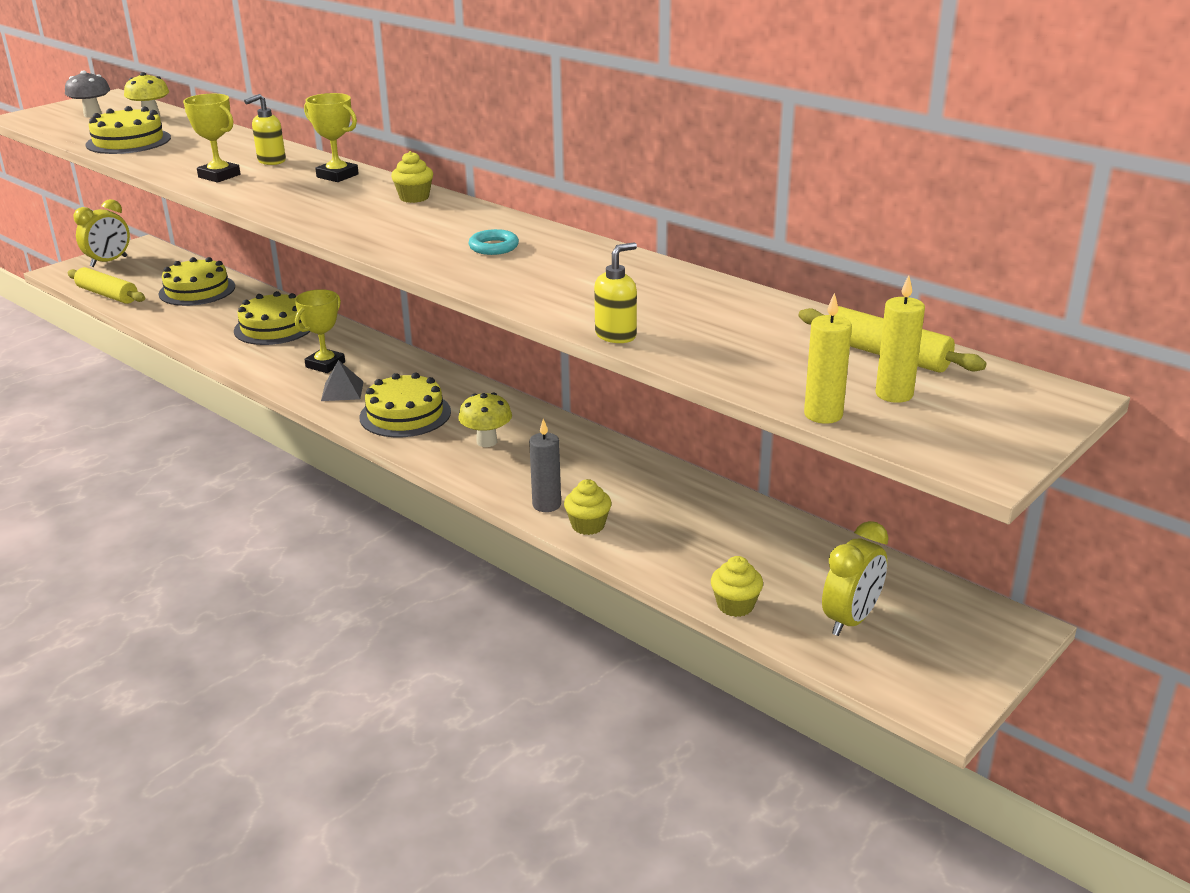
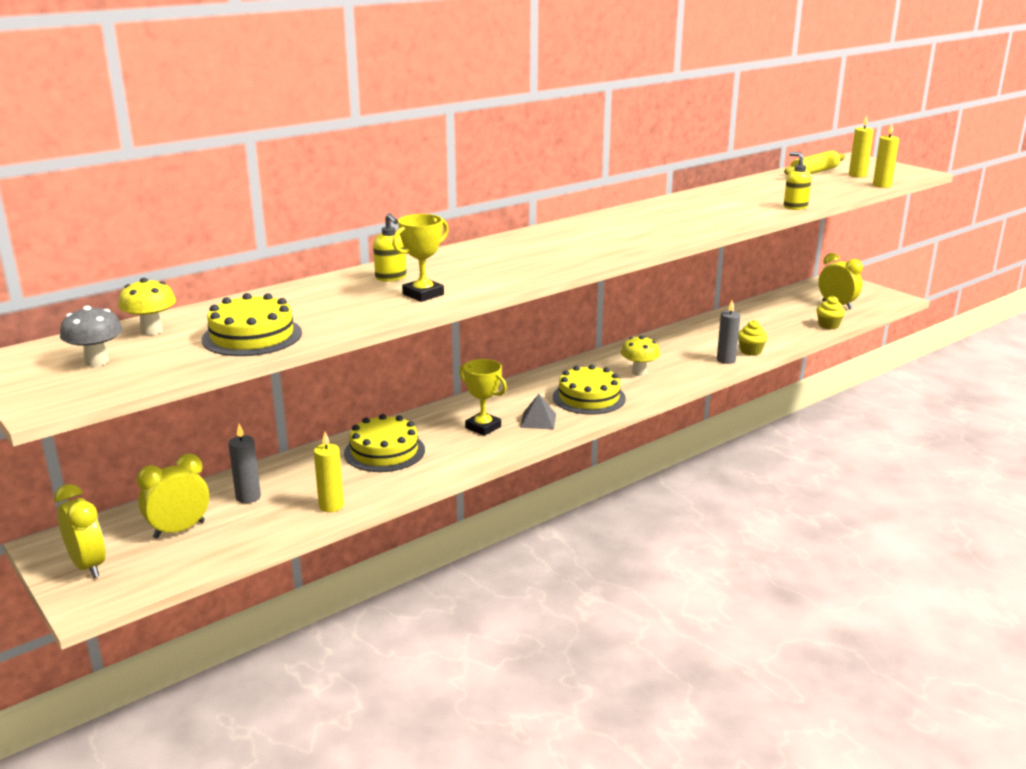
camera: 80 degrees left, 5 degrees down
yellow rolling pin [67,267,145,304] -> none
yellow cake [158,257,235,306] -> grey candle [228,424,261,503]
yellow trophy [304,93,359,182] -> none
yellow cupcake [391,151,433,203] -> none
turquoise ring [469,229,519,255] -> none
none -> yellow clock [137,453,209,539]
none -> yellow candle [314,432,344,512]

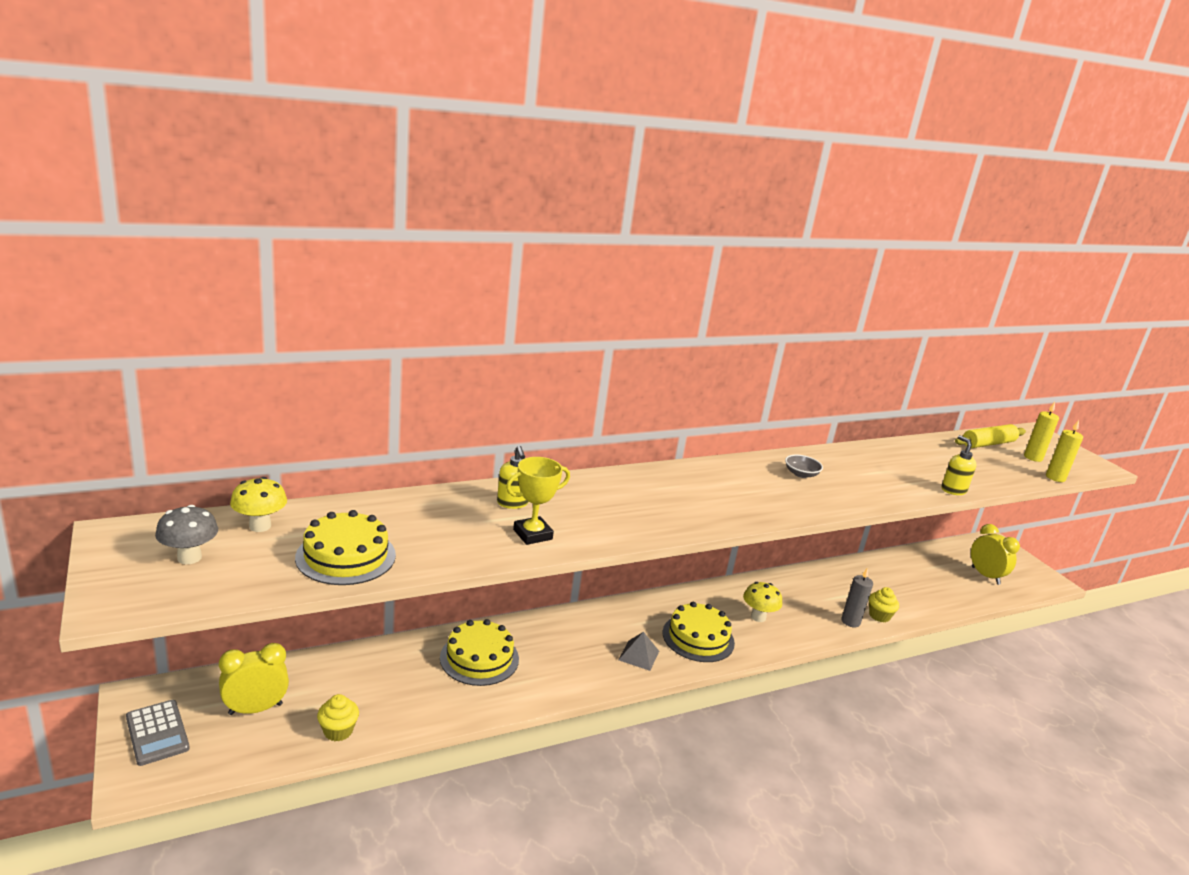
camera: 10 degrees right, 0 degrees up
yellow clock [54,484,106,578] -> grey calculator [126,700,190,766]
grey candle [228,424,261,503] -> none
yellow candle [314,432,344,512] -> none
yellow trophy [459,359,507,436] -> none
yellow cupcake [816,296,845,329] -> yellow cupcake moved to [317,694,359,742]
none -> grey bowl [785,455,823,478]

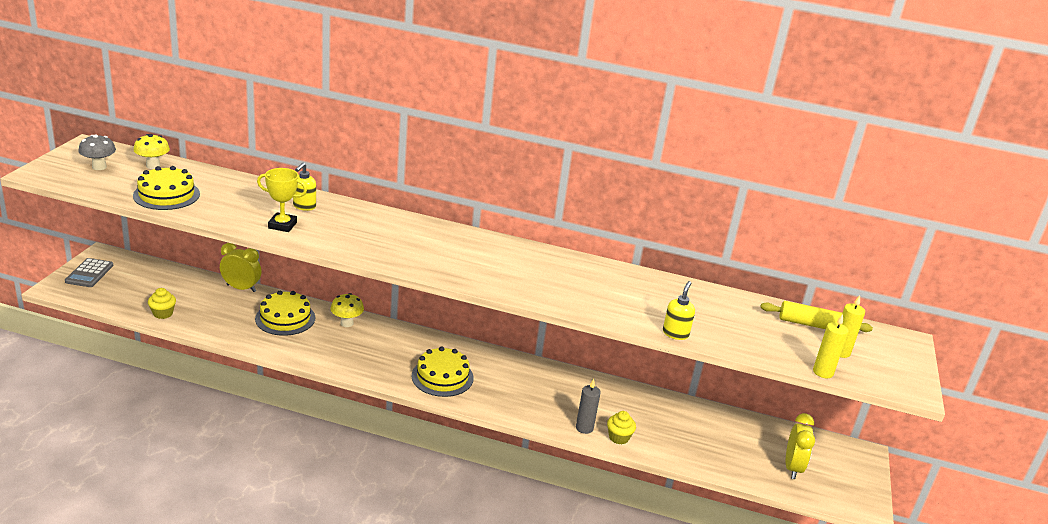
camera: 40 degrees right, 5 degrees up
yellow clock [219,643,289,715] -> yellow clock moved to [220,243,262,292]
grey pyramid [619,632,659,671] -> none
yellow mushroom [743,582,782,622] -> yellow mushroom moved to [331,293,364,327]
grey bowl [785,455,823,478] -> none

